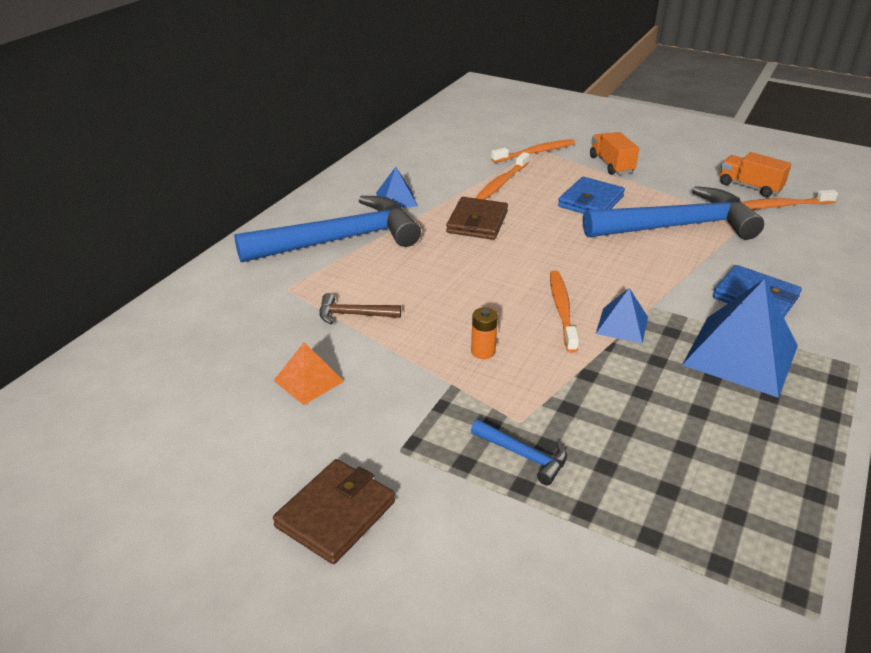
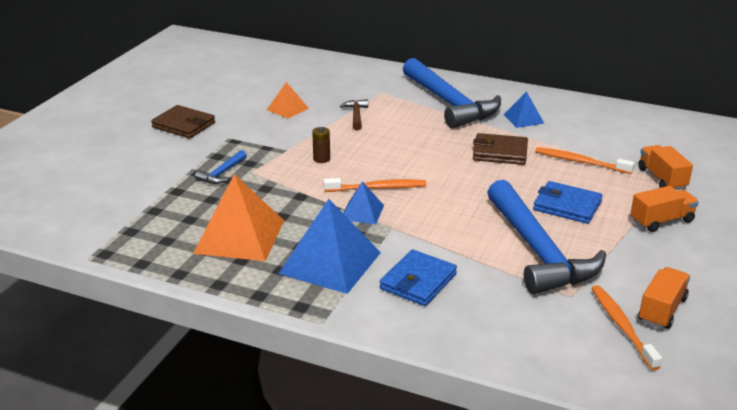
camera: 85 degrees right, 5 degrees down
orange battery [471,307,498,359] -> brown battery [312,127,330,163]
orange toothbrush [491,139,575,163] -> orange truck [638,145,693,190]
none -> orange pyramid [193,174,284,261]

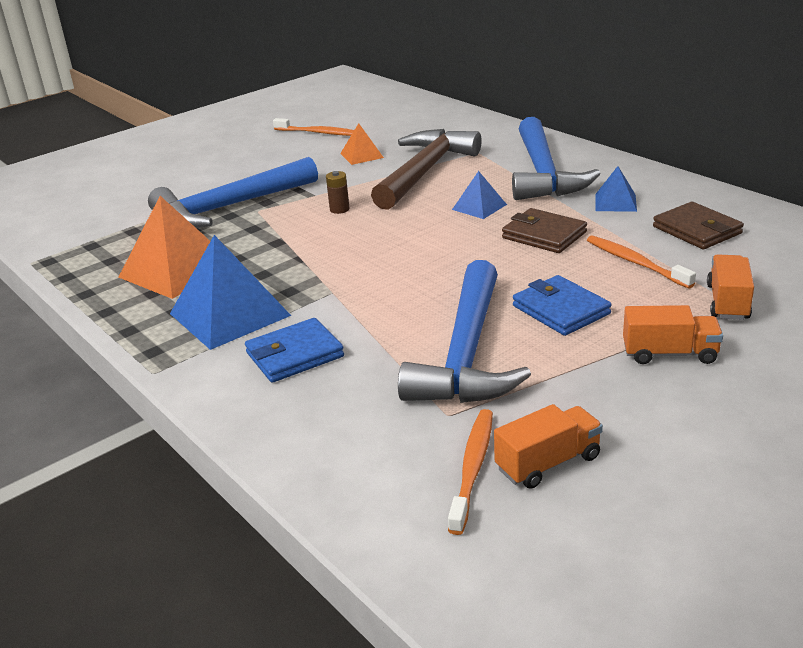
camera: 30 degrees right, 0 degrees up
brown wallet [151,105,215,138] -> brown wallet moved to [653,202,744,249]
blue hammer [195,150,247,184] -> blue hammer [148,157,318,228], size x2.44
orange toothbrush [323,178,427,192] -> orange toothbrush moved to [273,118,354,136]
brown hammer [340,99,368,130] -> brown hammer [371,129,482,210], size x2.44
blue pyramid [343,182,384,224] -> blue pyramid moved to [452,171,507,219]

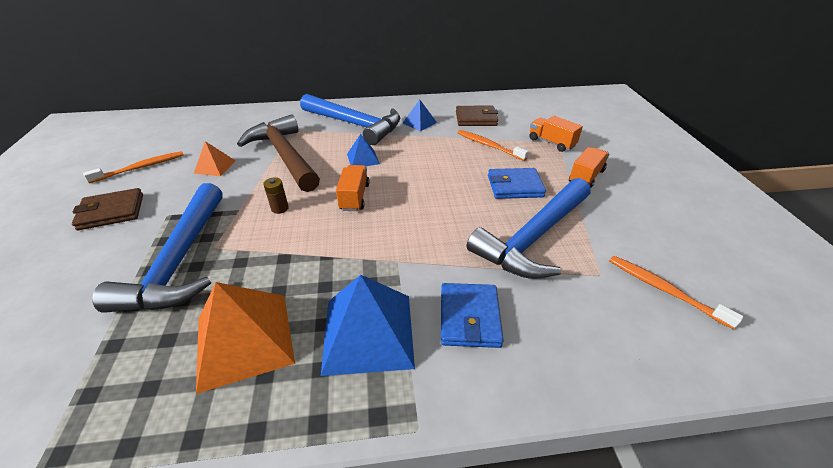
camera: 60 degrees left, 10 degrees up
blue hammer [398,260,531,403] -> blue hammer turned 90 degrees clockwise [467,178,591,279]
orange truck [494,404,603,489] -> orange truck moved to [336,165,370,211]
brown wallet [502,208,587,253] -> brown wallet moved to [72,188,143,230]
orange toothbrush [587,236,696,289] -> orange toothbrush turned 45 degrees clockwise [458,130,529,161]

